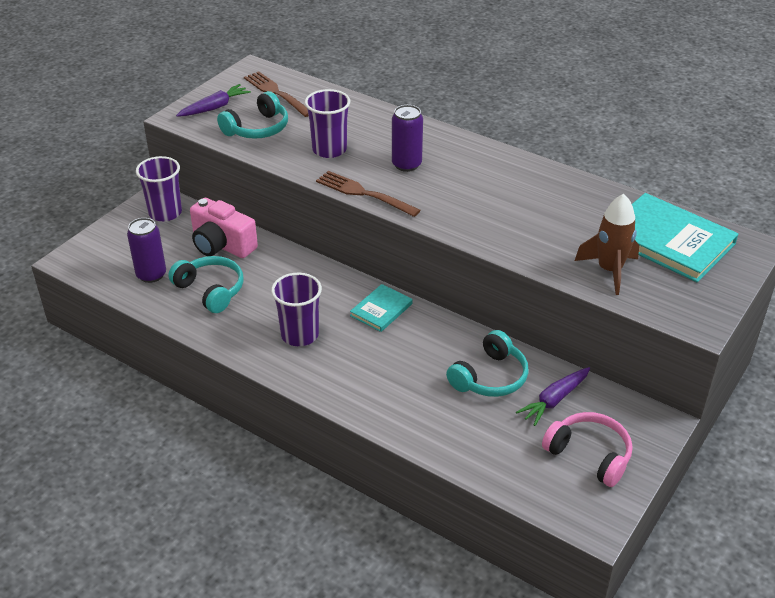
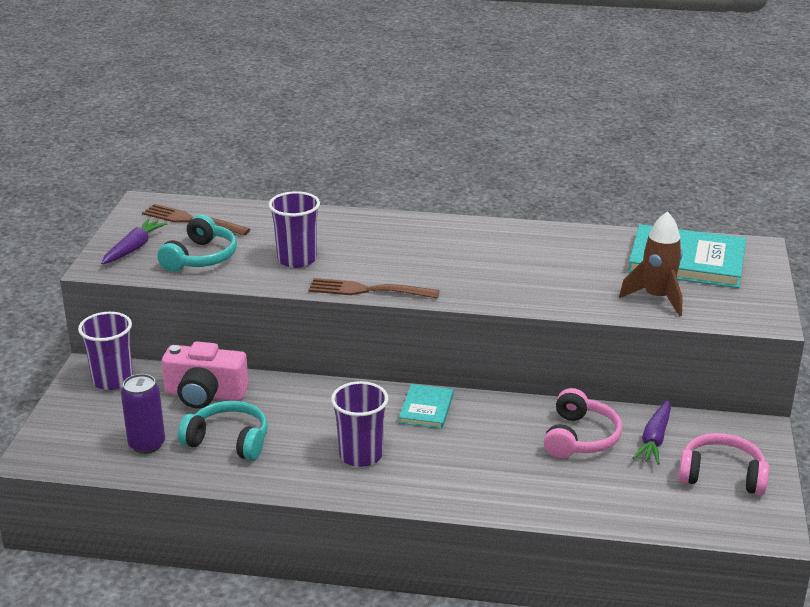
camera: 25 degrees left, 10 degrees down
purple can [392,105,423,172] -> none
turquoise headphones [446,330,529,397] -> pink headphones [544,388,622,458]

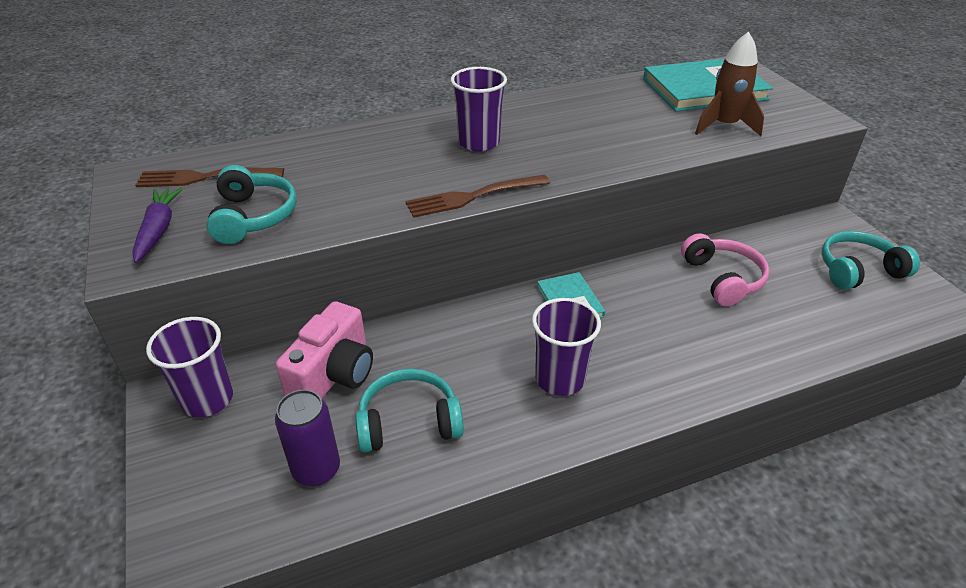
camera: 30 degrees left, 10 degrees up
pink camera [161,342,249,409] -> pink camera turned 45 degrees counterclockwise [276,301,373,399]
purple cup [269,191,320,268] -> purple cup moved to [451,67,507,152]
purple carrot [633,400,671,465] -> none
pink headphones [678,433,769,495] -> turquoise headphones [822,231,920,290]

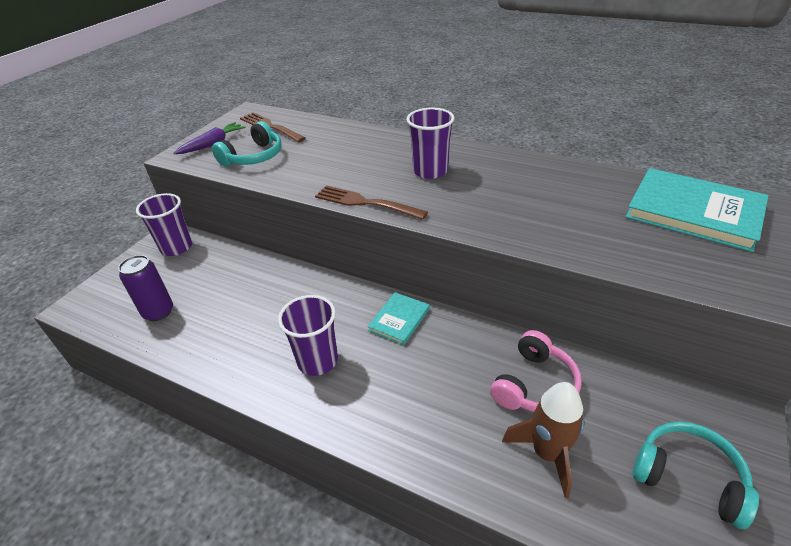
camera: 50 degrees right, 0 degrees up
pink camera [276,301,373,399] -> none
turquoise headphones [355,369,464,452] -> none
brown rocket [695,32,764,136] -> brown rocket moved to [502,382,585,498]

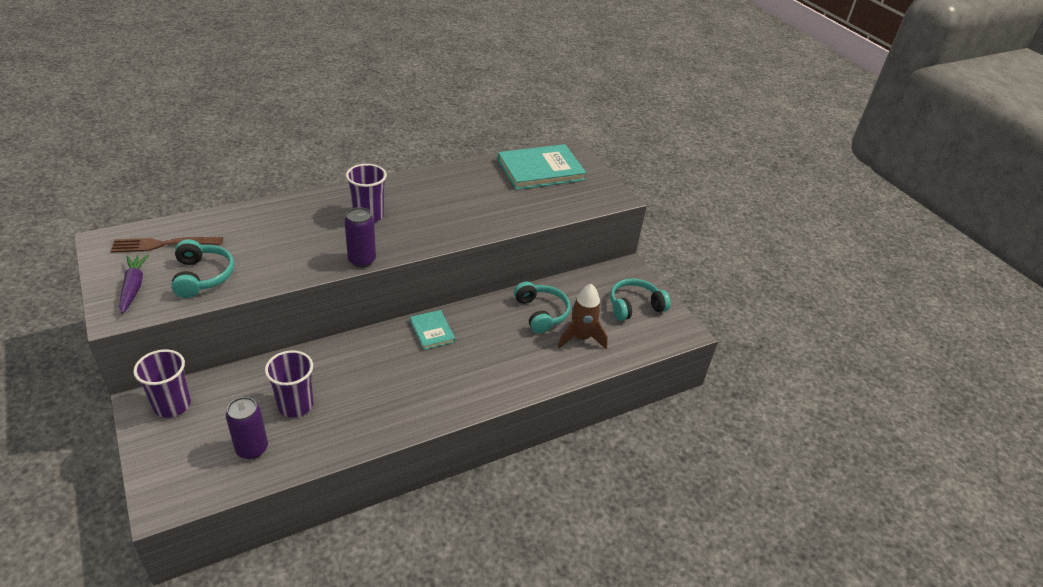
camera: 60 degrees left, 0 degrees up
purple cup [278,295,338,376] -> purple cup moved to [265,350,313,418]
brown fork [315,186,428,220] -> purple can [344,207,376,267]
pink headphones [490,330,582,412] -> turquoise headphones [514,281,570,334]

